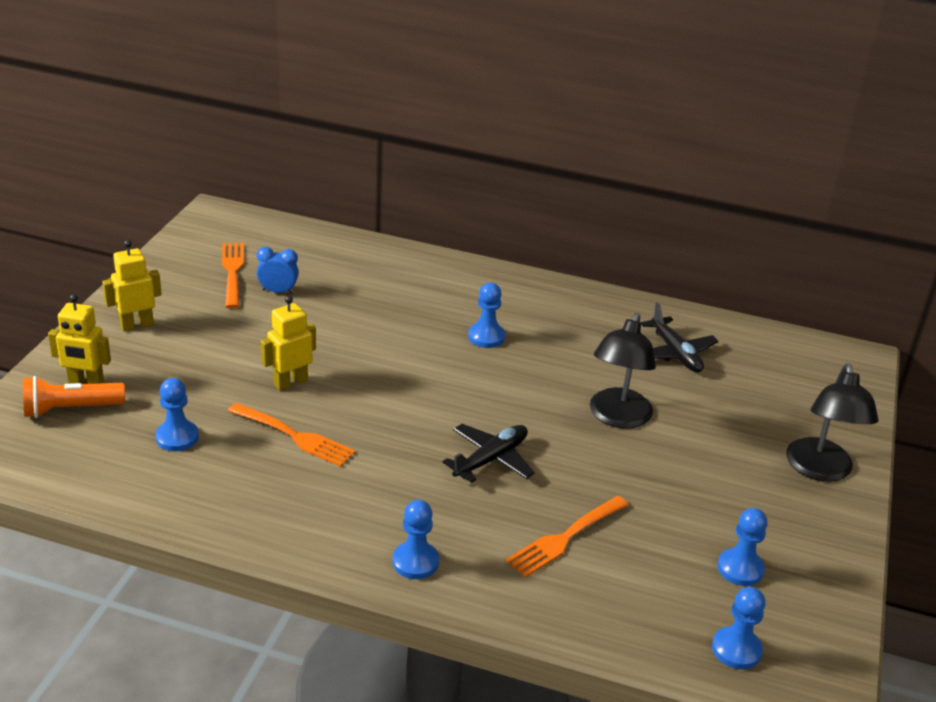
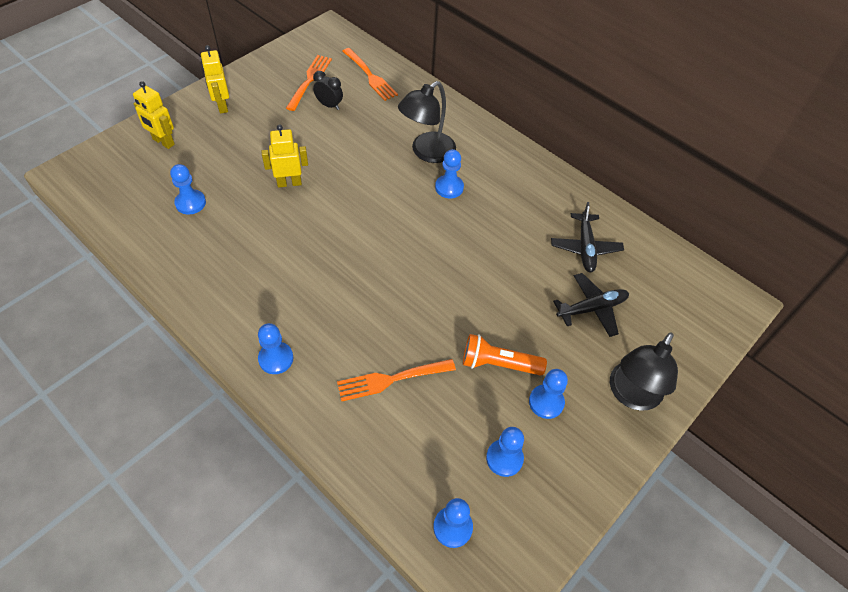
camera: 25 degrees right, 20 degrees up
orange flashlight [23,376,125,418] -> orange flashlight moved to [463,334,547,376]
yellow robot [102,240,162,332] -> yellow robot turned 105 degrees counterclockwise [201,45,229,114]
orange fork [228,403,355,467] -> orange fork moved to [342,48,398,101]
blue clock [257,247,299,294] -> black clock [313,71,343,110]
black plane [442,424,535,483] -> black plane moved to [553,273,629,337]
black lamp [590,313,656,428] -> black lamp moved to [398,81,456,163]
none -> blue pawn [529,369,568,419]

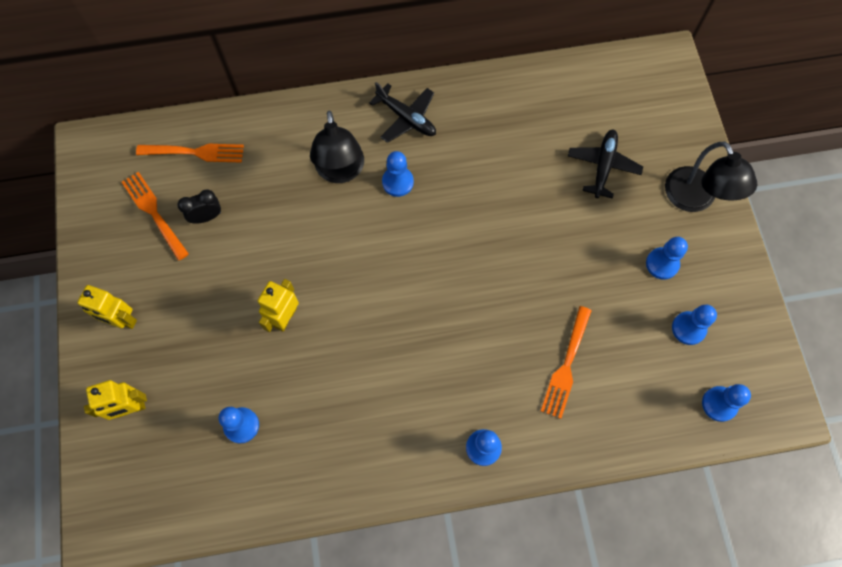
camera: 50 degrees left, 15 degrees up
orange flashlight [463,334,547,376] -> none
black plane [551,202,624,272] -> black plane moved to [369,82,436,143]

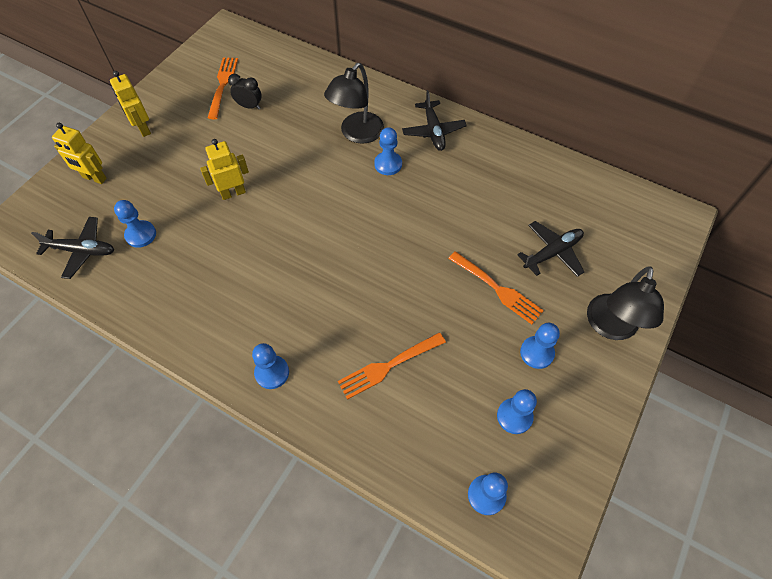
camera: 40 degrees right, 10 degrees down
orange fork [136,144,244,163] -> orange fork moved to [448,251,544,324]
none -> black plane [31,217,114,279]

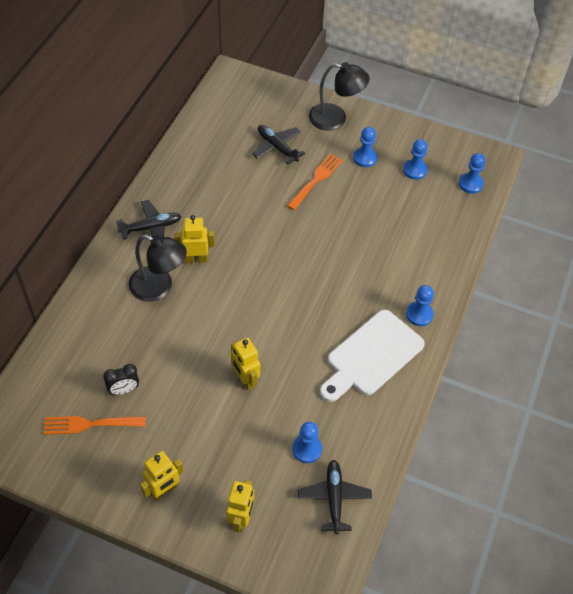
camera: 100 degrees left, 5 degrees down
black clock [228,74,262,109] -> black clock turned 120 degrees counterclockwise [103,364,139,395]
orange fork [338,332,446,400] -> none
blue pawn [374,127,402,175] -> yellow robot [174,215,215,263]
none -> white cutting board [320,310,425,402]

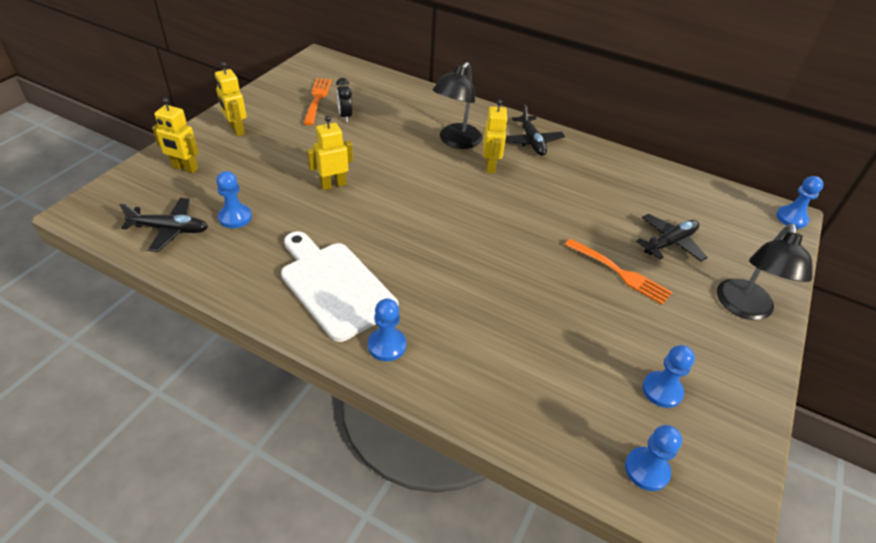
camera: 95 degrees right, 10 degrees down
blue pawn [353,127,378,167] -> blue pawn moved to [776,176,824,228]

